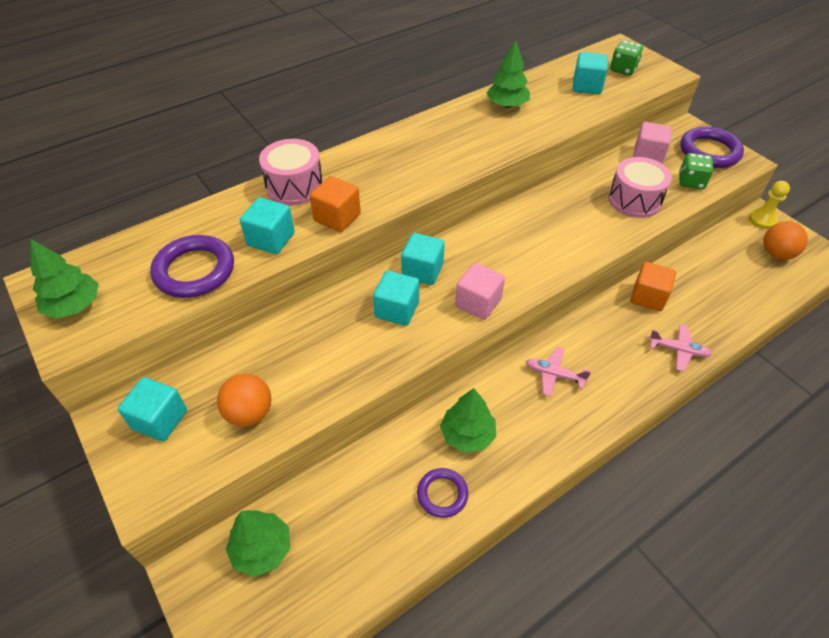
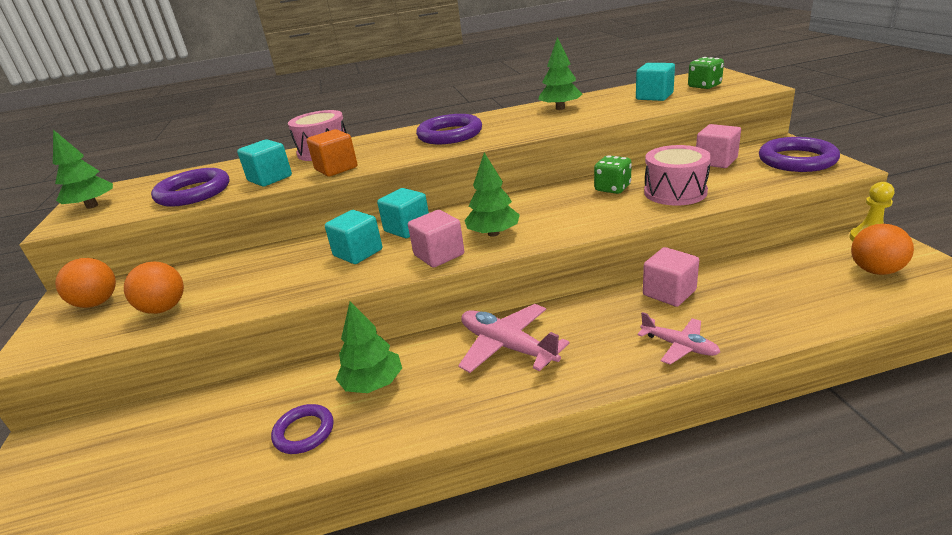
camera: 25 degrees right, 20 degrees down
turquoise cube [118,377,187,442] -> orange ball [55,258,116,308]
green tree [226,510,290,577] -> green tree moved to [464,153,520,237]
pink plane [525,347,591,397] -> pink plane [458,304,569,373], size x1.62
orange cube [630,262,676,311] -> pink cube [643,247,699,307]
green dice [679,153,714,189] -> green dice moved to [594,155,632,194]
none -> purple ring [416,114,482,144]

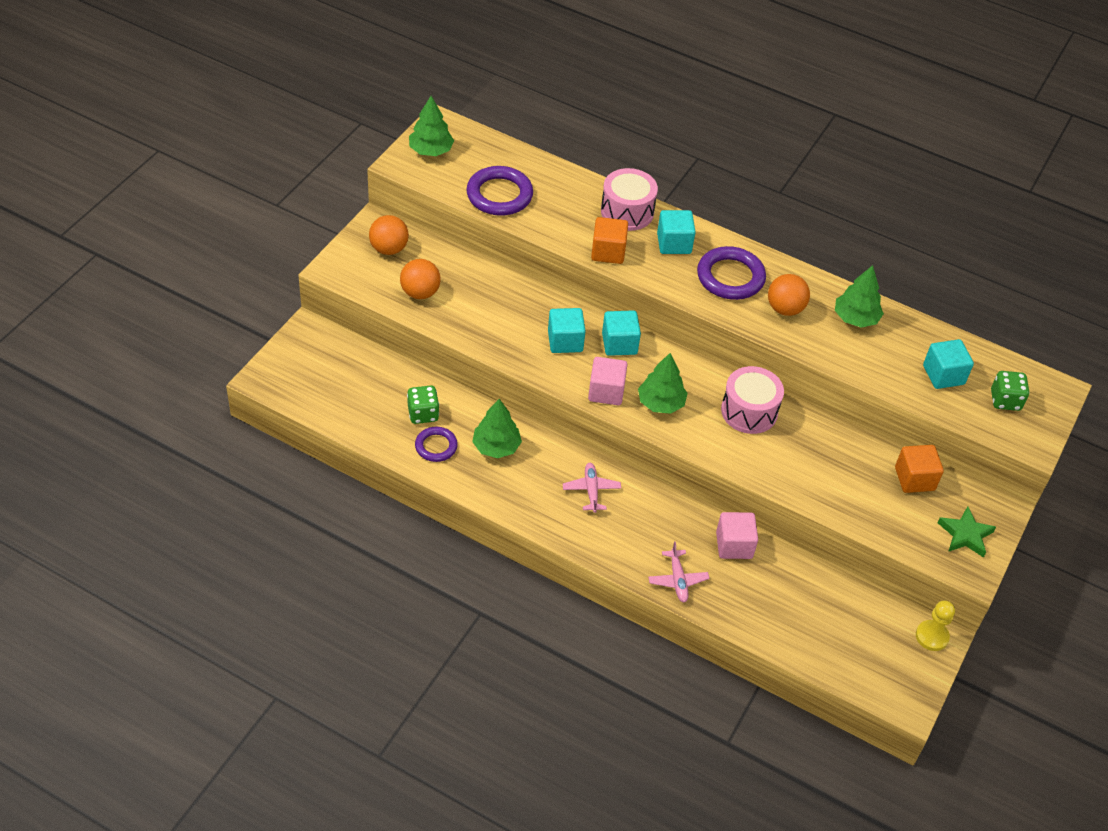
camera: 35 degrees right, 20 degrees up
turquoise cube [237,139,292,187] -> turquoise cube moved to [657,210,696,254]
pink plane [458,304,569,373] -> pink plane [563,463,621,513], size x0.62
green dice [594,155,632,194] -> green dice moved to [407,385,439,424]
pink drum [644,145,711,206] -> pink drum moved to [721,366,784,434]
pink cube [696,124,741,168] -> orange cube [895,445,944,493]
purple ring [759,137,840,172] -> green star [938,506,996,558]
orange ball [851,224,914,275] -> orange ball moved to [768,274,810,316]

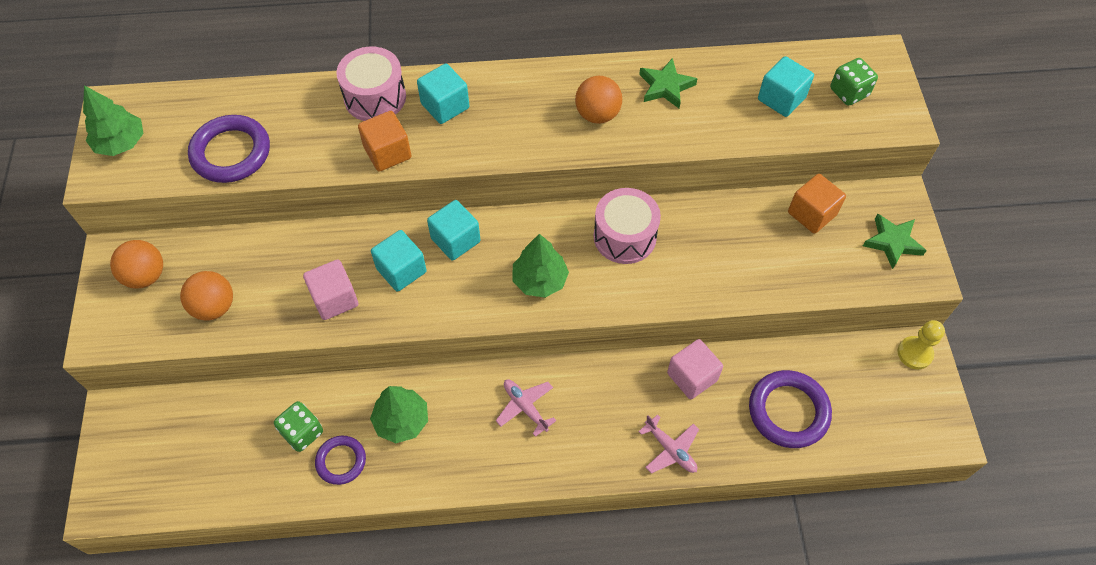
camera: 30 degrees left, 10 degrees up
pink cube [588,357,628,405] -> pink cube moved to [303,260,358,320]
purple ring [697,246,766,300] -> purple ring moved to [749,370,832,448]
green tree [835,265,884,328] -> green star [639,58,697,108]

